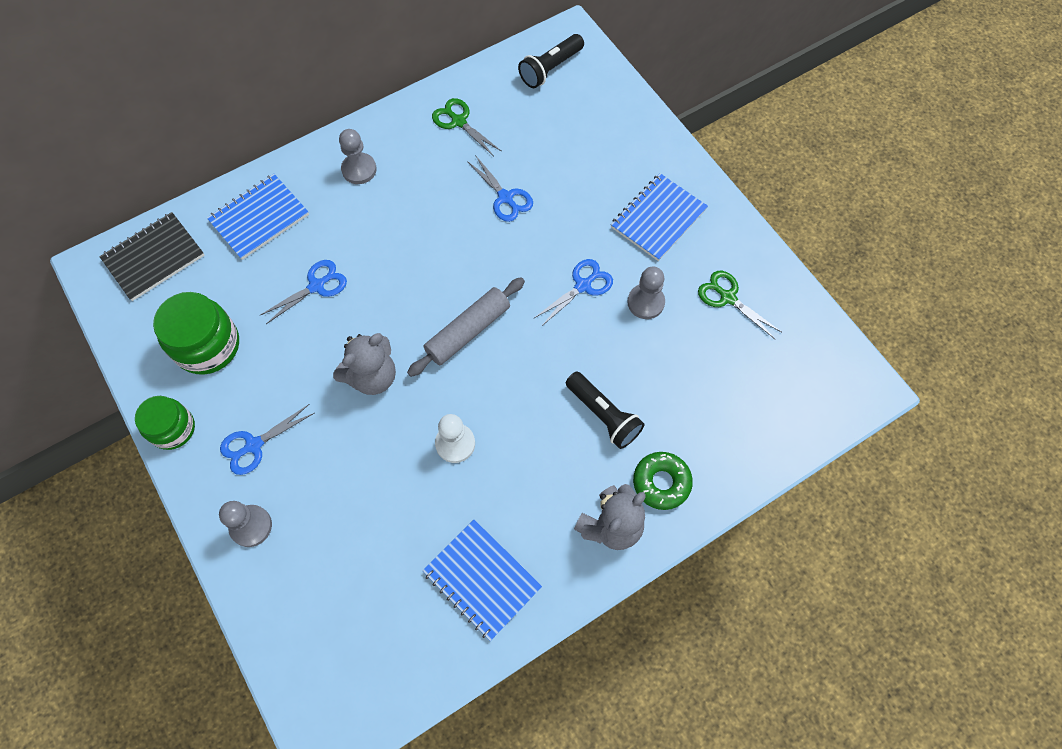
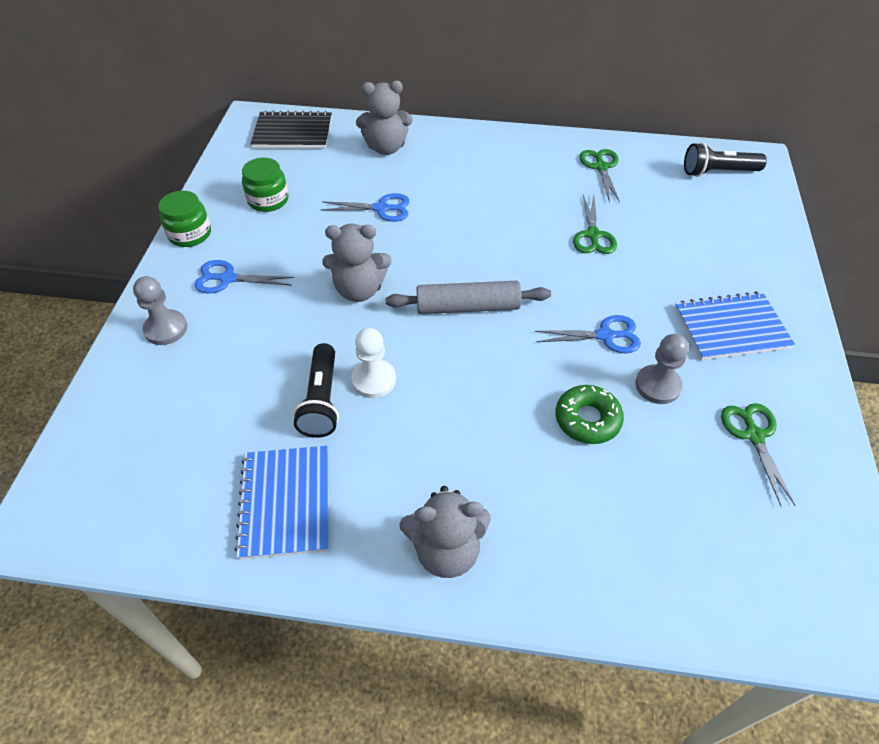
camera: 40 degrees right, 15 degrees down
green jar [153,292,239,375] -> green jar [242,158,288,212], size x0.66
blue notebook [207,174,309,260] -> grey teddy bear [356,81,413,155]
grey pawn [339,129,377,184] -> none
blue scissors [467,155,533,222] -> green scissors [573,195,617,254]
black flashlight [566,372,645,449] -> black flashlight moved to [293,343,339,438]
green donut [633,452,693,510] -> green donut moved to [556,385,624,444]

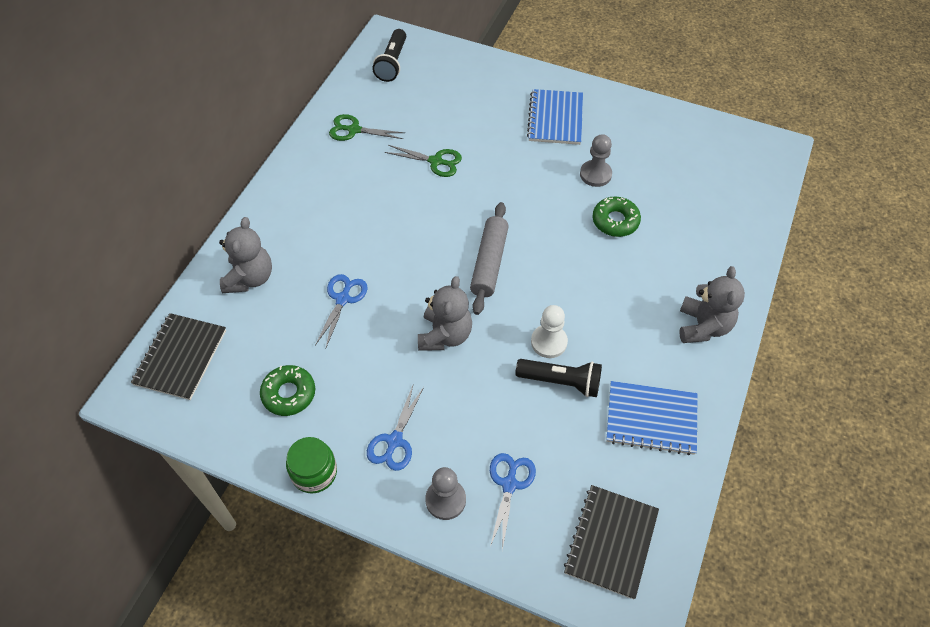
camera: 75 degrees left, 5 degrees up
green jar [242,158,288,212] -> green donut [260,365,315,416]
blue scissors [535,315,641,353] -> blue scissors moved to [490,453,536,551]
green scissors [721,403,795,506] -> none
none -> black notebook [564,485,659,599]

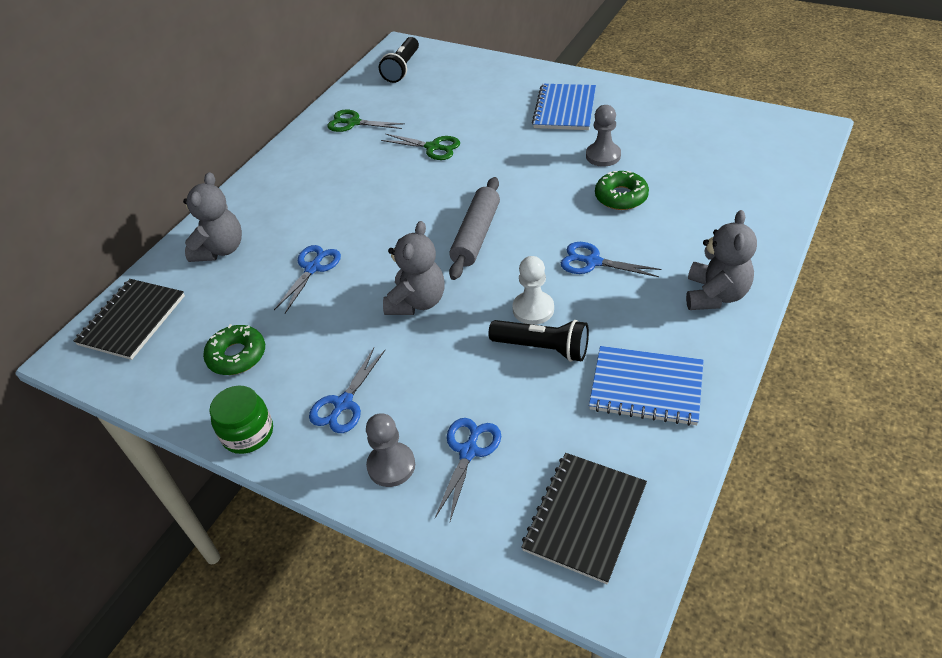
camera: 10 degrees right, 10 degrees down
none -> blue scissors [561,242,661,277]

